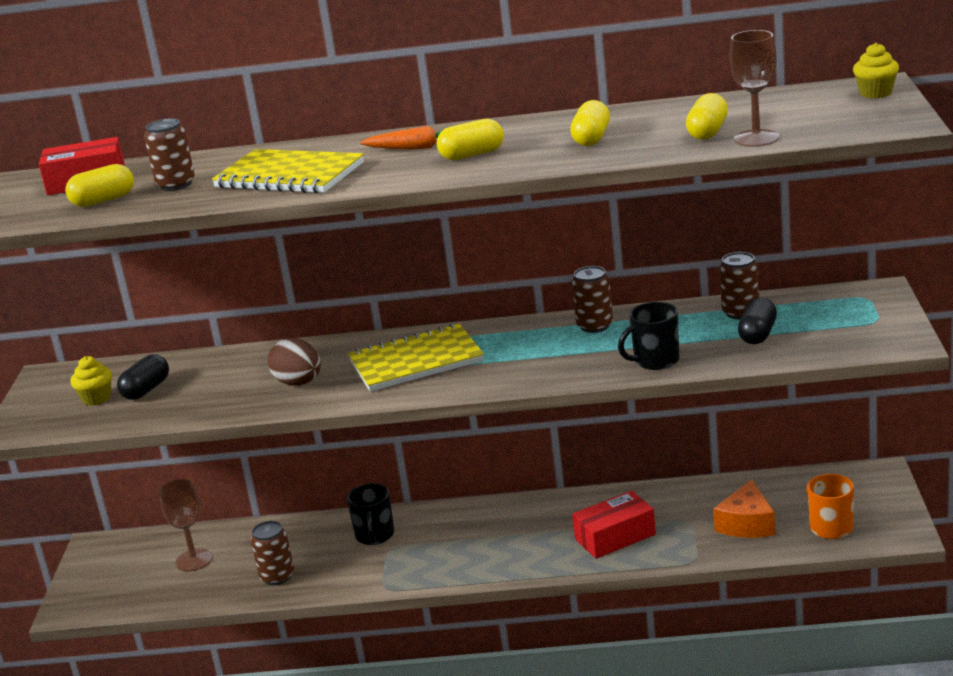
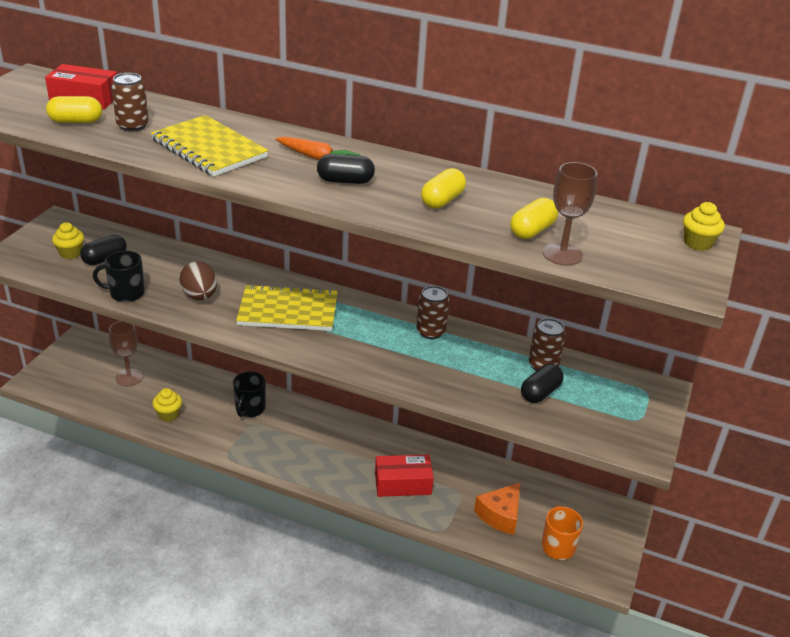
camera: 15 degrees right, 10 degrees up
brown can [251,521,294,585] -> yellow cupcake [152,388,182,422]
yellow capsule [437,119,504,160] -> black capsule [317,154,375,184]
black mug [618,302,679,370] -> black mug moved to [93,251,145,302]

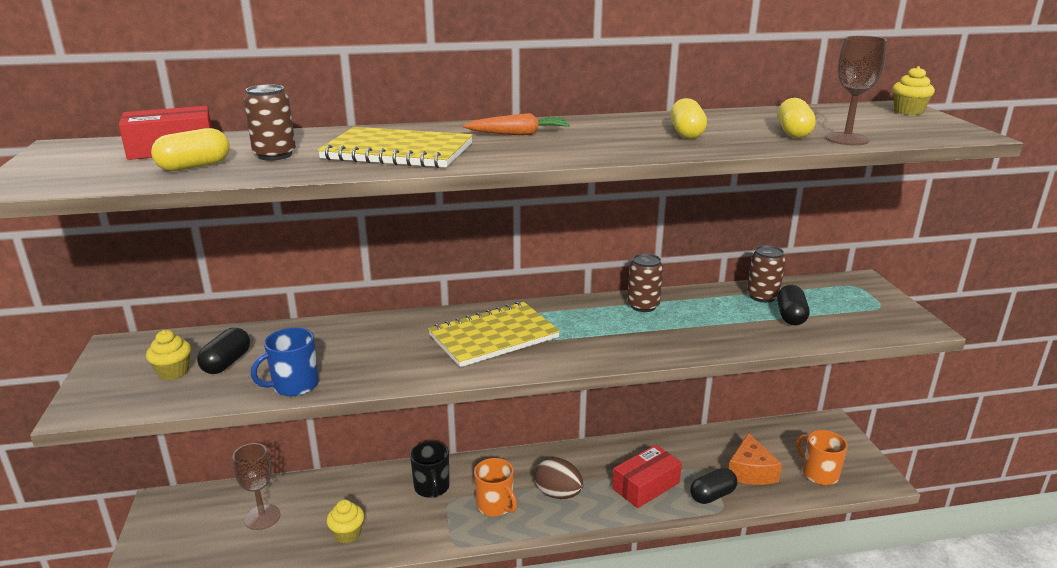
camera: 30 degrees left, 10 degrees down
black mug [93,251,145,302] -> blue mug [251,328,319,396]
brown egg [179,261,217,300] -> brown egg moved to [534,457,583,499]
black capsule [317,154,375,184] -> black capsule moved to [690,468,737,504]
none -> orange mug [474,458,517,516]

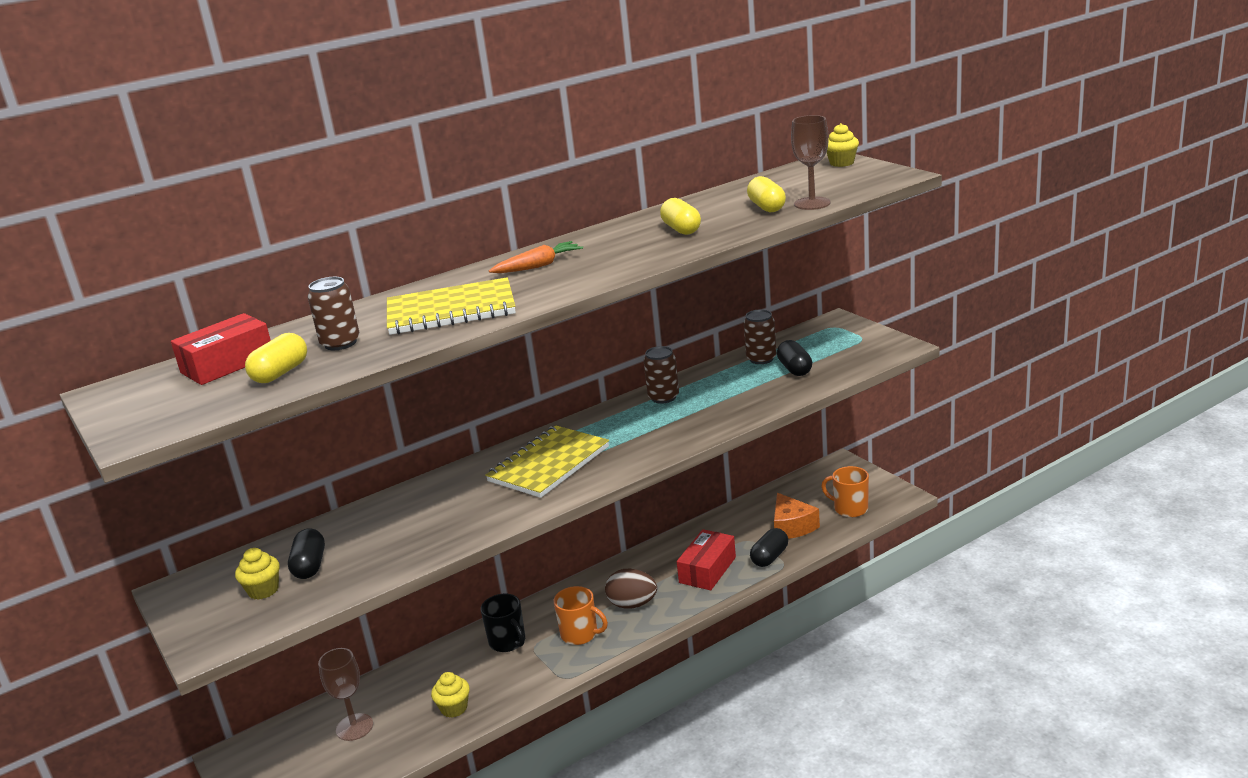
camera: 20 degrees left, 0 degrees up
blue mug [251,328,319,396] -> none

